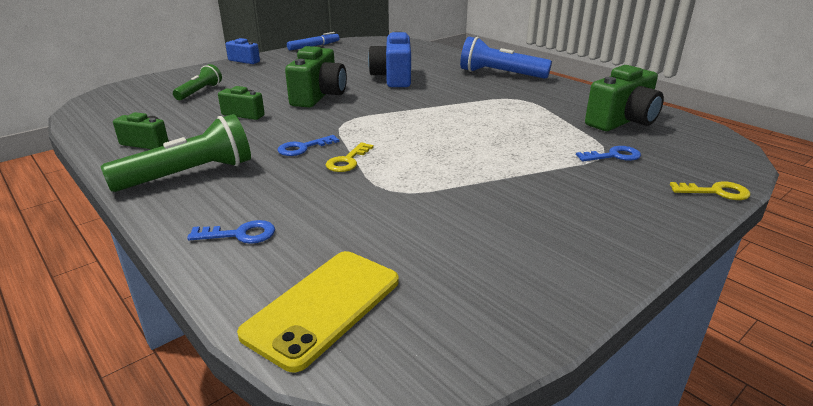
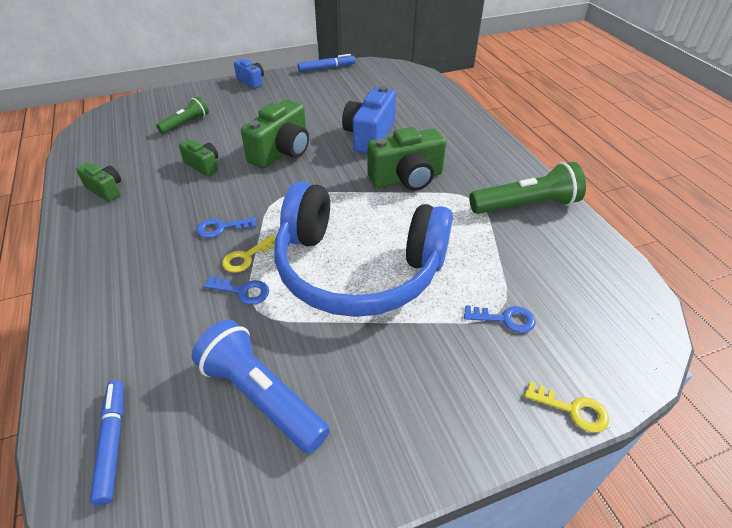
camera: 20 degrees right, 15 degrees up
green flashlight [101,114,251,192] -> green flashlight moved to [469,162,586,214]
blue key [187,220,275,244] -> blue key moved to [204,275,269,305]
yellow phone [237,251,399,372] -> blue marker [90,380,124,506]
blue flashlight [460,36,552,79] -> blue flashlight moved to [192,320,330,454]
green camera [585,65,664,131] -> green camera moved to [367,127,446,191]
none -> blue headphones [274,182,453,317]

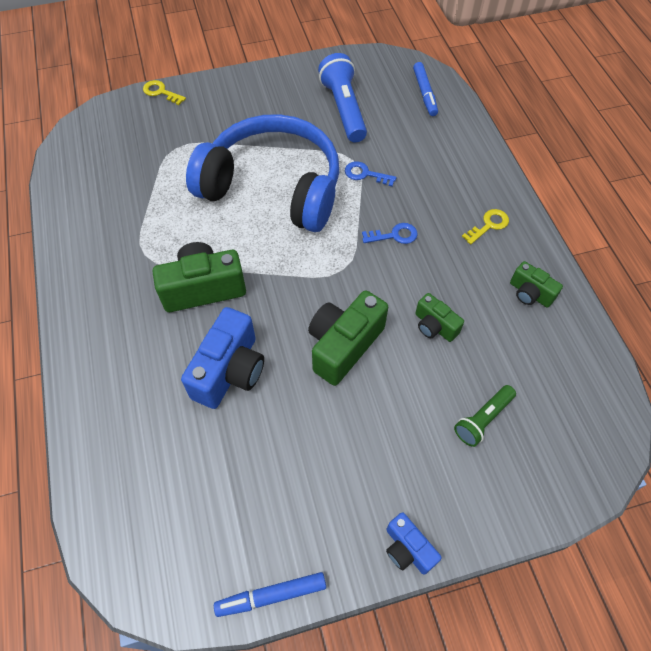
camera: 175 degrees left, 15 degrees up
blue flashlight [192,320,330,454] -> blue flashlight turned 150 degrees counterclockwise [318,53,367,142]
yellow key [222,235,276,273] -> yellow key moved to [462,209,509,244]
blue key [464,305,536,333] -> none
green flashlight [469,162,586,214] -> none

